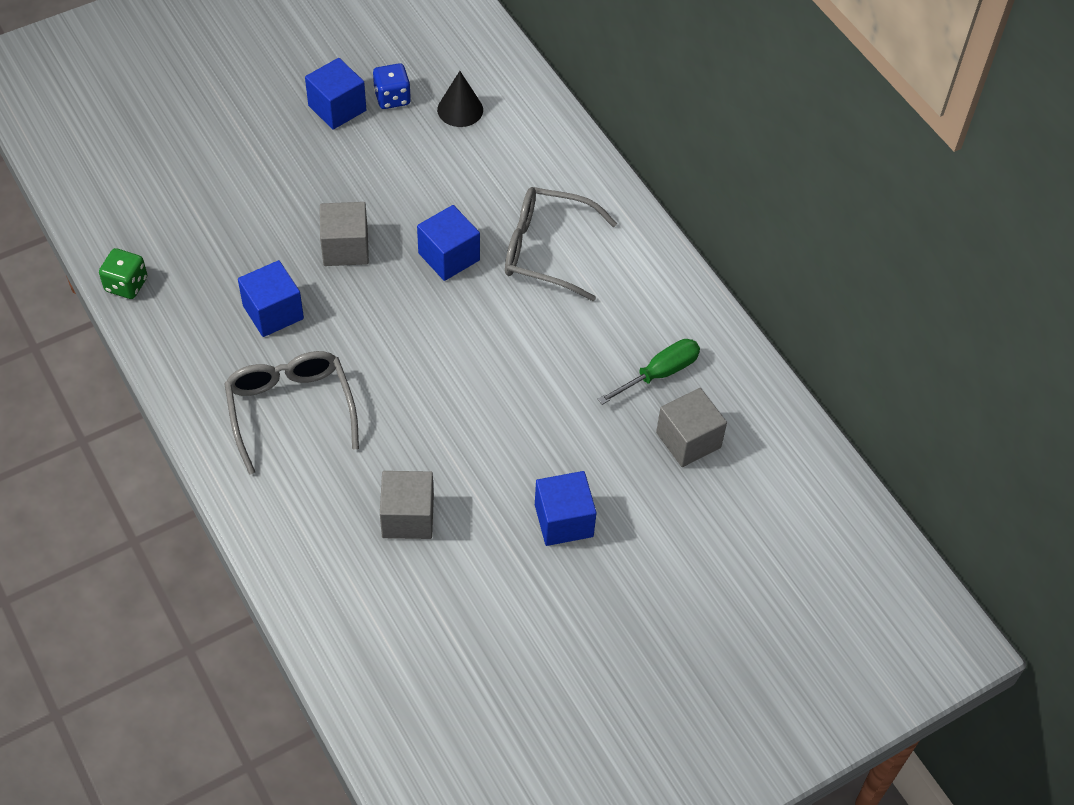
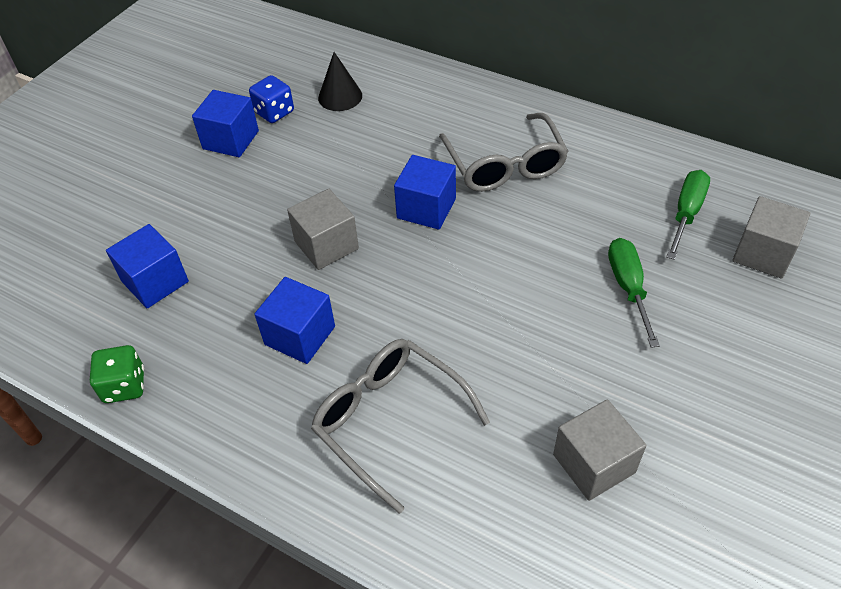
camera: 25 degrees left, 5 degrees down
grey glasses [505,187,617,301] -> grey glasses turned 90 degrees counterclockwise [439,113,569,192]
blue cube [535,471,597,546] -> blue cube moved to [106,224,189,308]
none -> green screwdriver [608,238,660,348]

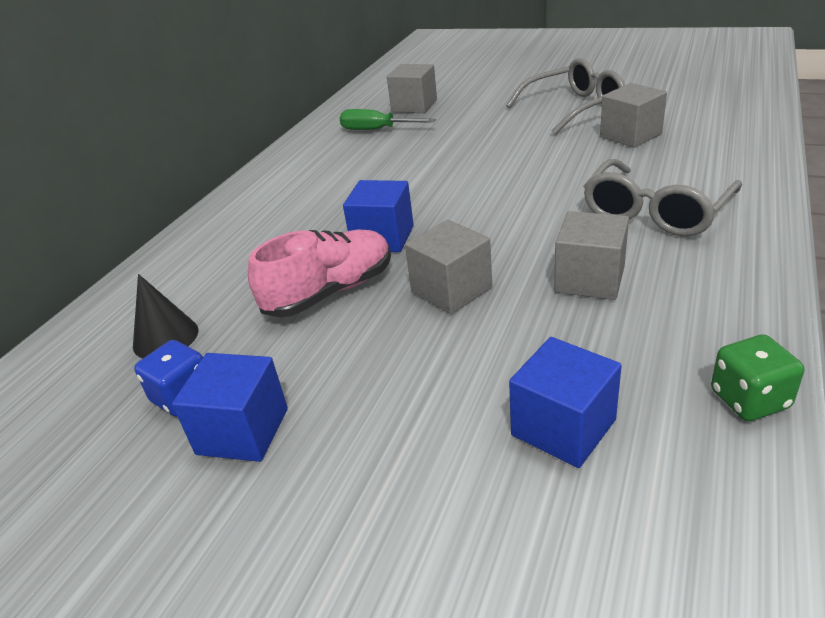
camera: 95 degrees left, 15 degrees down
blue cube [254,277,335,364] -> grey cube [554,211,629,300]
grey glasses [439,113,569,192] -> grey glasses moved to [506,58,625,135]
green screwdriver [608,238,660,348] -> none
none -> pink shoe [248,230,391,318]

